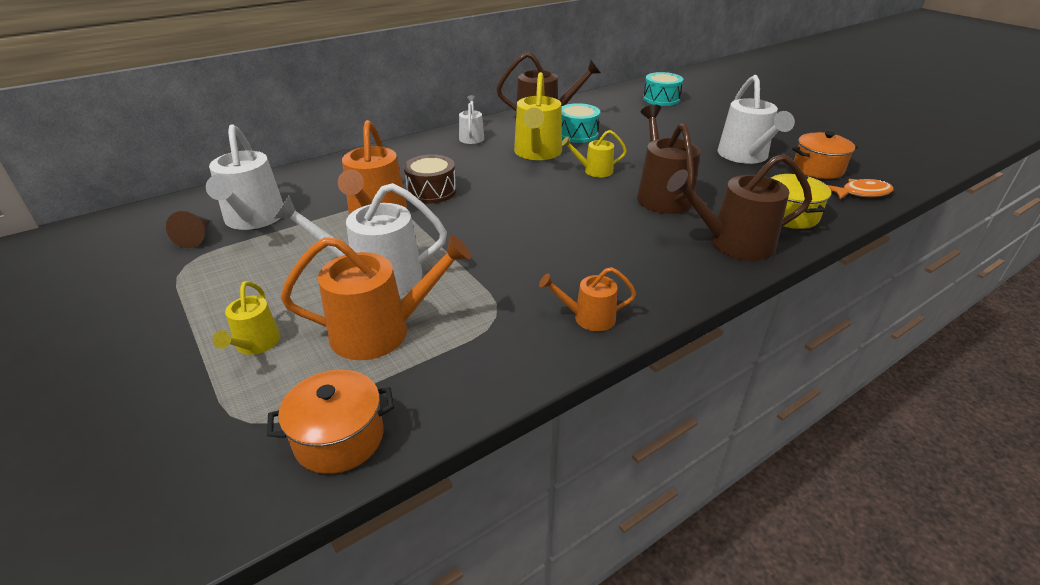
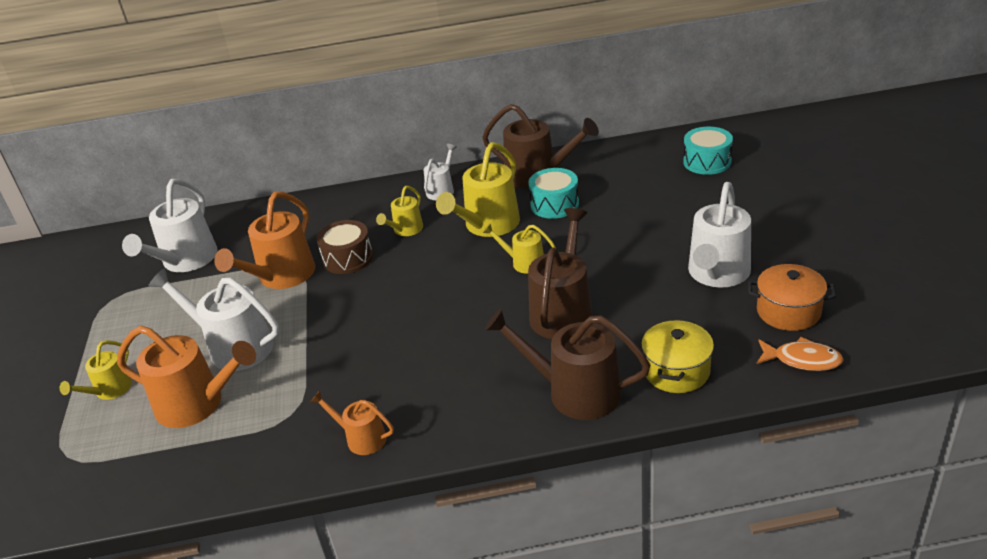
camera: 30 degrees right, 0 degrees up
brown cone [166,211,210,248] -> none
orange pot [267,370,394,474] -> none
none -> yellow watering can [376,186,423,236]

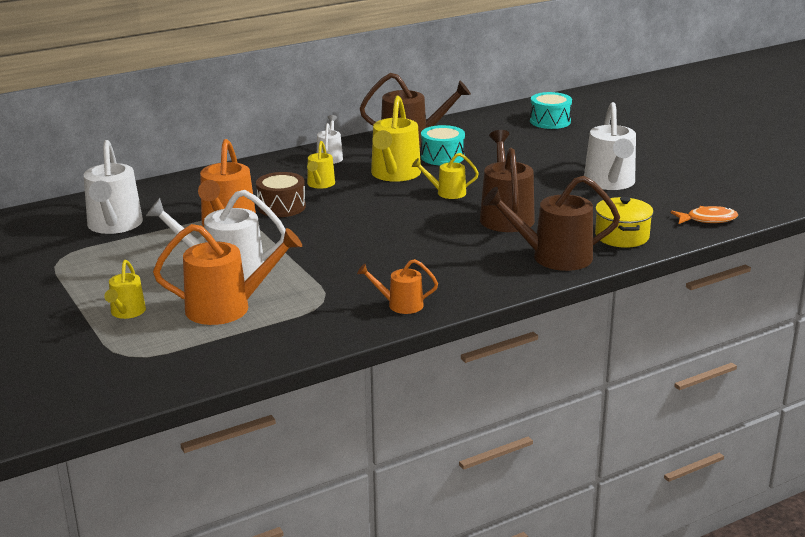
camera: 25 degrees left, 10 degrees down
orange pot [748,264,836,331] -> none

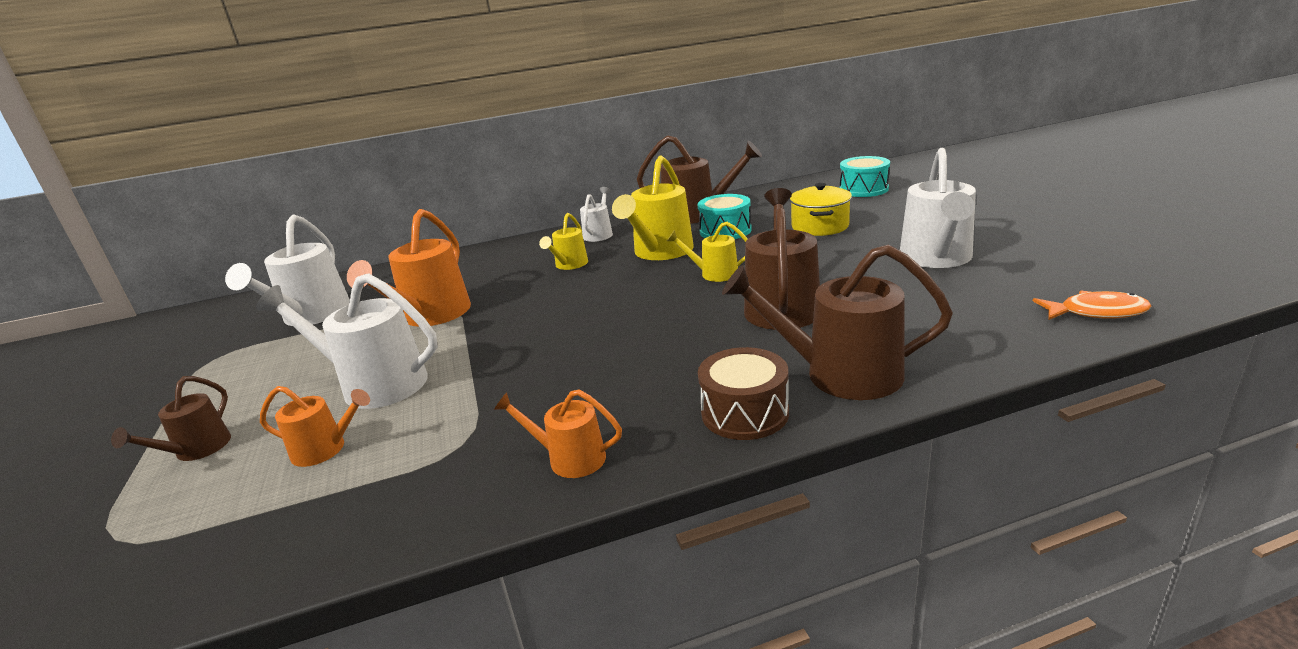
camera: 15 degrees right, 0 degrees up
yellow watering can [104,260,146,319] -> brown watering can [111,376,231,461]
orange watering can [153,224,302,325] -> orange watering can [260,386,370,467], size x0.55
brown drum [256,172,306,217] -> brown drum moved to [698,347,789,440]
yellow pot [595,197,654,248] -> yellow pot moved to [790,183,852,236]

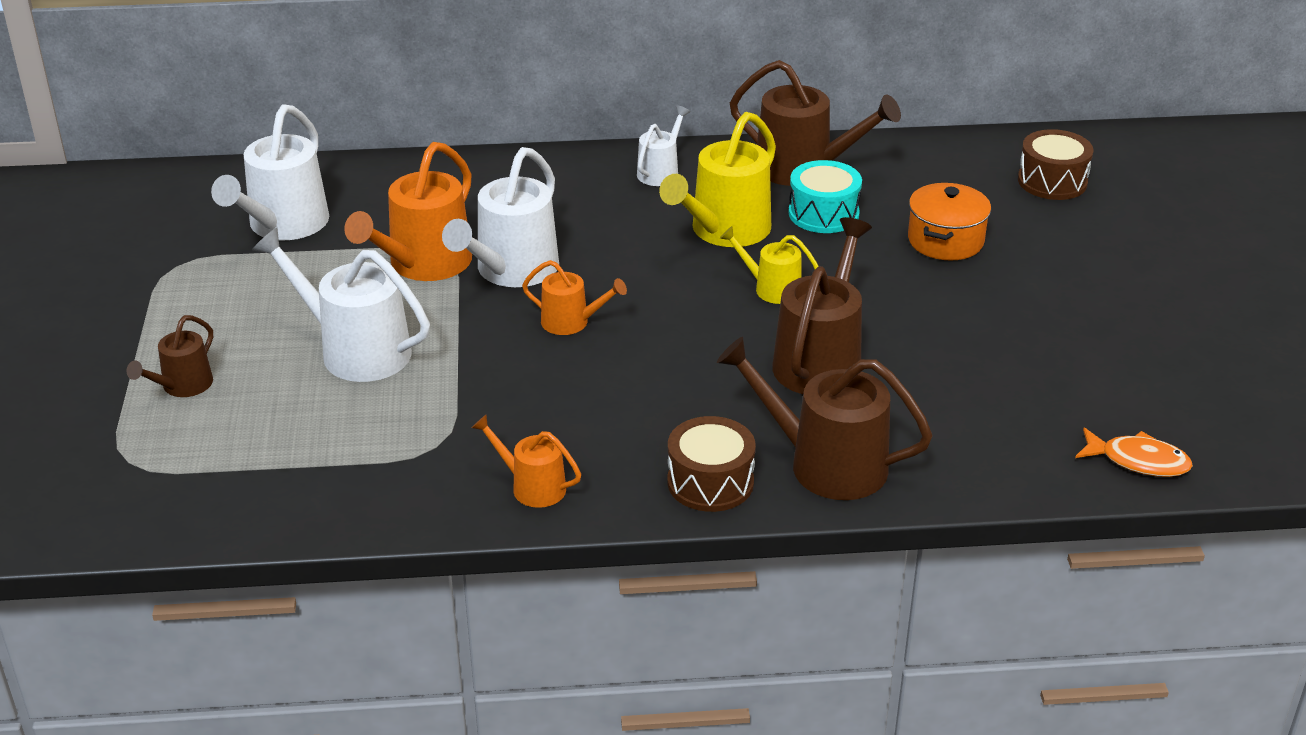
camera: 10 degrees right, 10 degrees up
orange watering can [260,386,370,467] -> orange watering can moved to [522,260,627,335]
yellow watering can [539,213,588,270] -> none
yellow pot [790,183,852,236] -> orange pot [908,183,991,260]
turquoise drum [840,156,890,197] -> brown drum [1018,129,1093,200]
white watering can [900,148,976,268] -> white watering can moved to [442,147,559,287]

